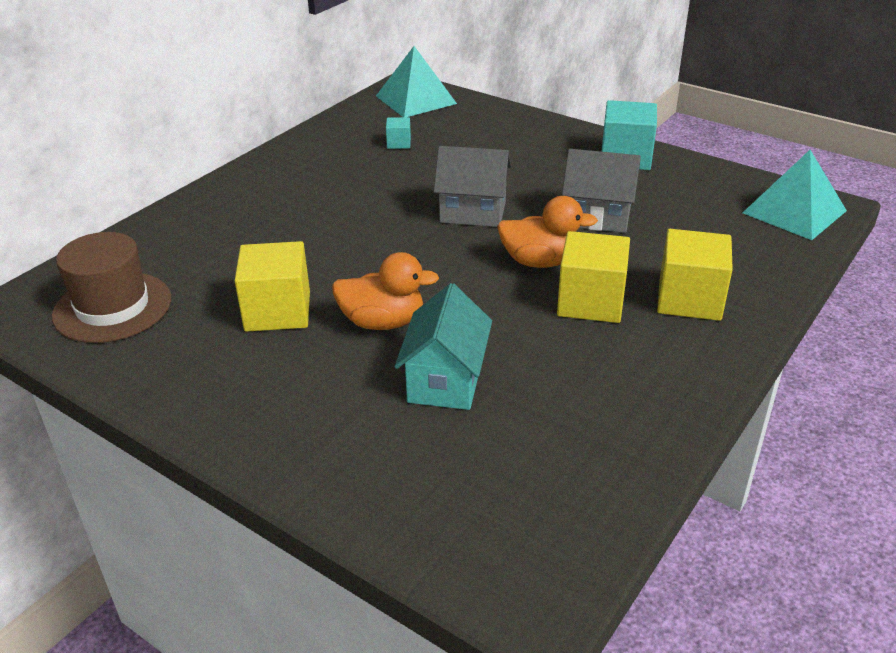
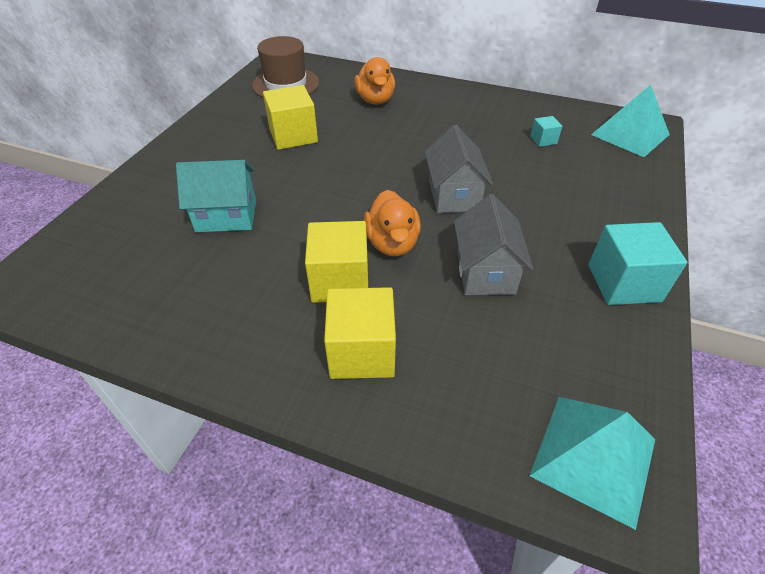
camera: 75 degrees right, 10 degrees up
orange duck [332,252,439,330] -> orange duck moved to [354,57,395,105]

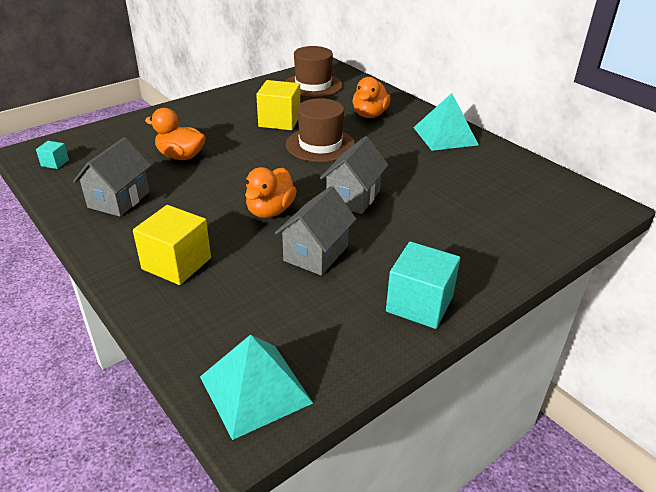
camera: 30 degrees right, 10 degrees down
turquoise house [176,160,256,232] -> orange duck [145,108,205,160]
yellow cube [305,221,368,303] -> none
turquoise cube [530,116,562,147] -> turquoise cube moved to [36,141,69,169]
turquoise pyramid [591,85,670,157] -> turquoise pyramid moved to [413,93,479,151]
none -> grey house [73,137,151,217]
none -> brown hat [286,98,355,162]

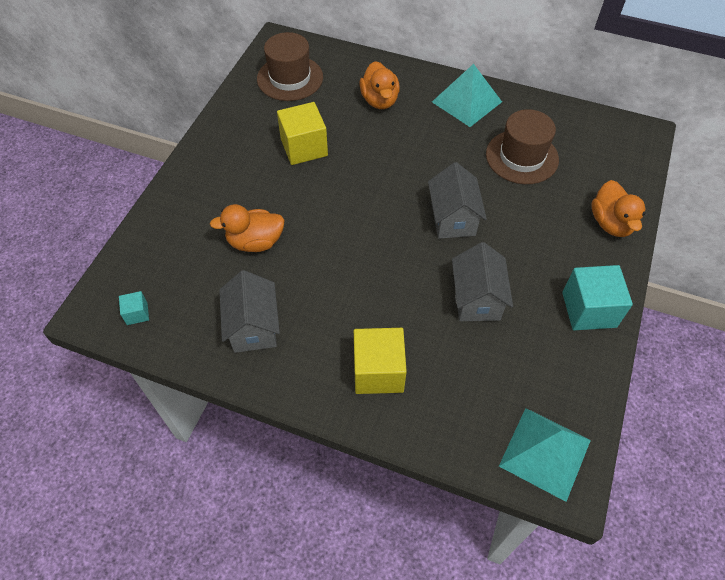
camera: 30 degrees left, 20 degrees up
orange duck [245,167,297,218] -> orange duck moved to [591,180,645,237]
brown hat [286,98,355,162] -> brown hat moved to [486,109,559,184]

